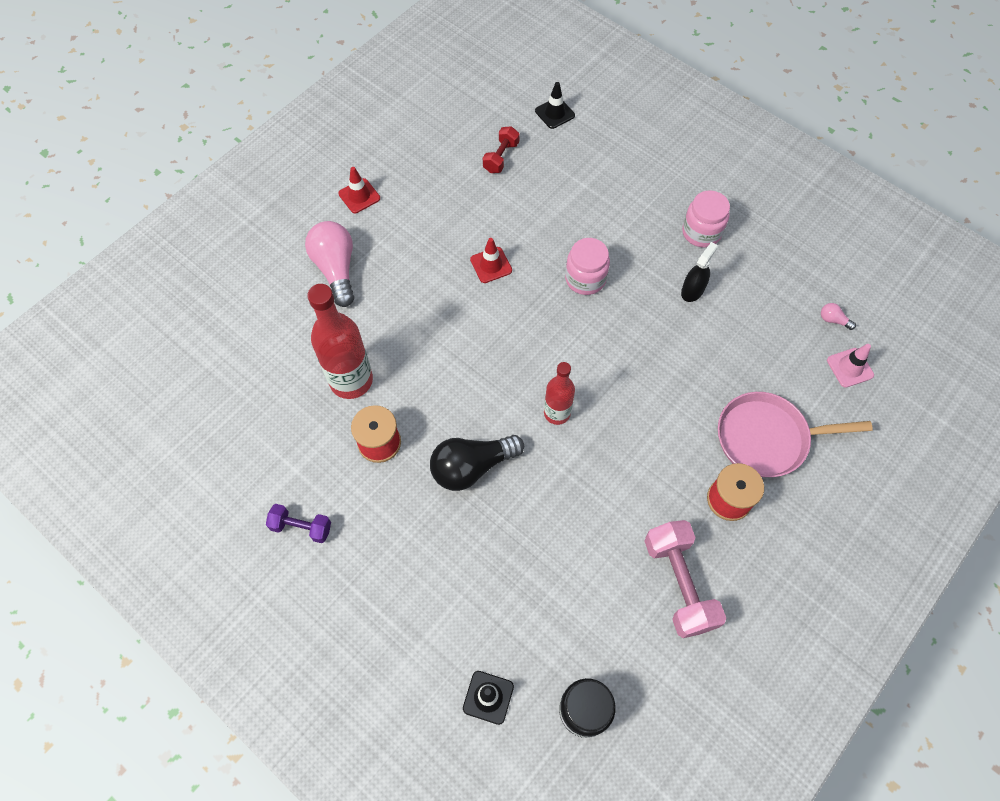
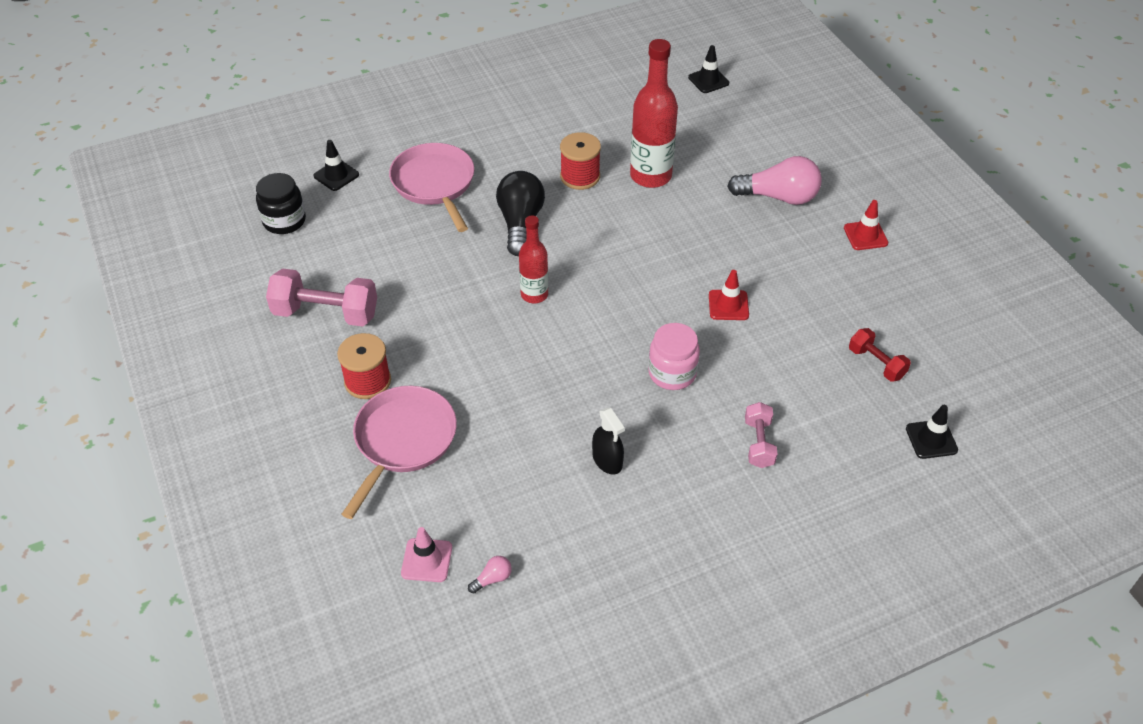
camera: 115 degrees right, 15 degrees down
purple dumbbell [266,504,331,543] -> none
pink jar [682,190,730,247] -> none
none -> pink pan [389,143,474,232]
none -> black traffic cone [688,45,729,93]
none -> pink dumbbell [745,402,778,468]

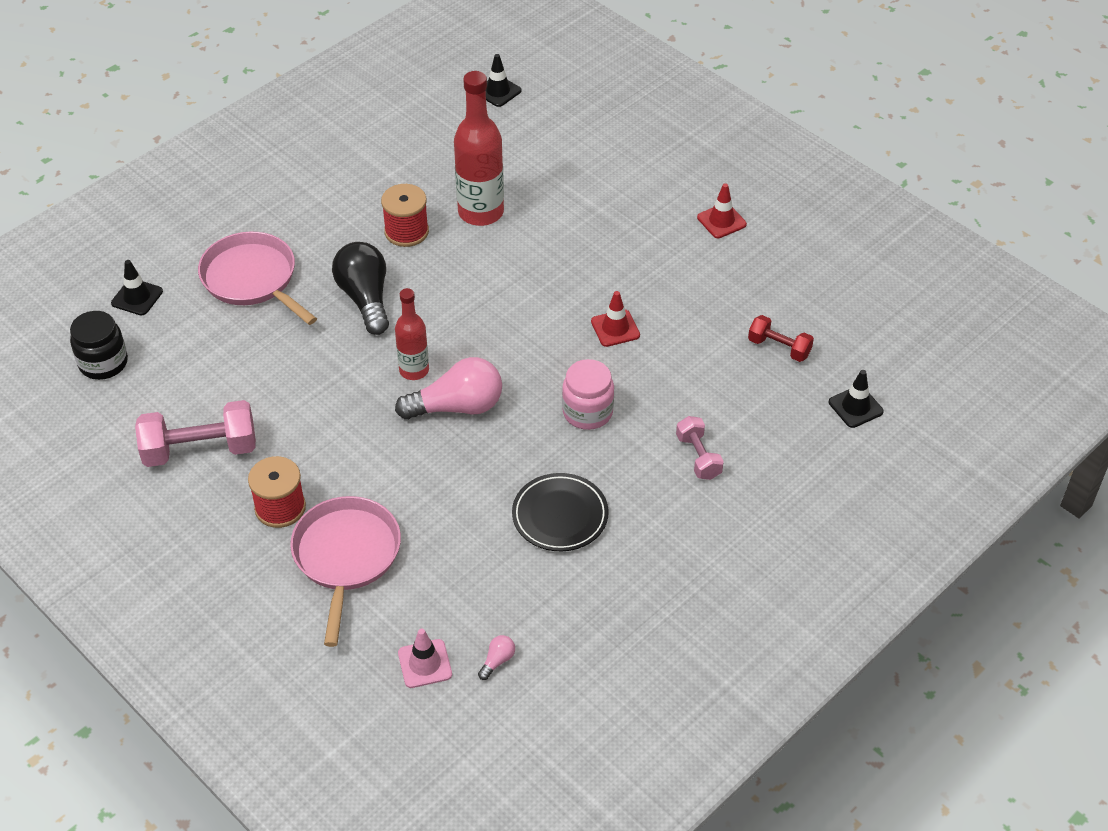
camera: 20 degrees left, 0 degrees up
black spray bottle [592,407,625,474] -> black plate [512,473,609,551]
pink light bulb [727,156,822,205] -> pink light bulb moved to [395,357,502,420]

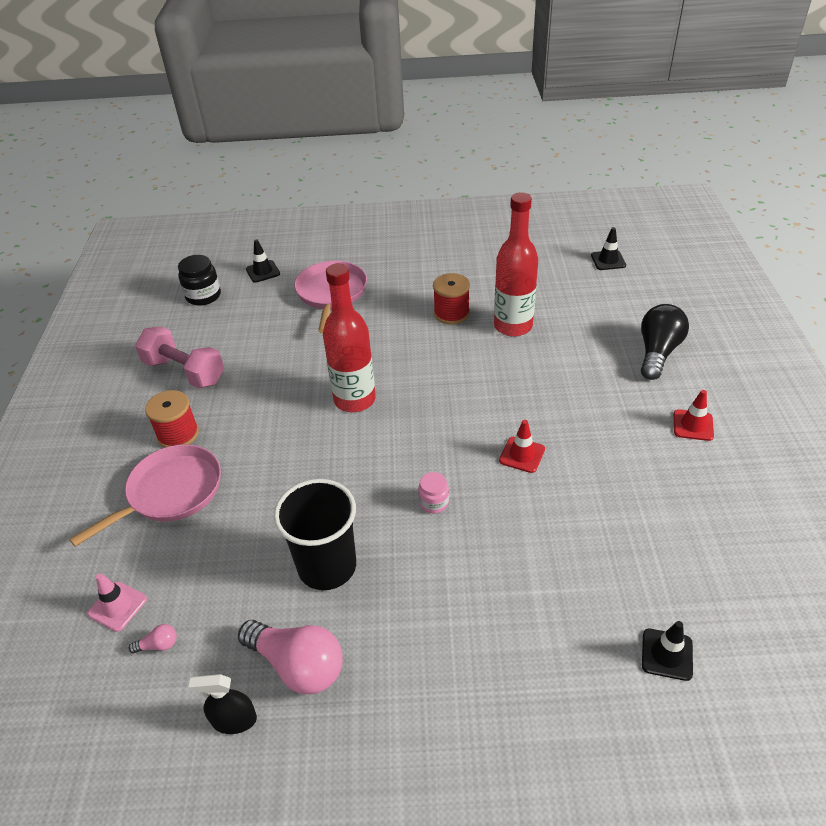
camera: 45 degrees right, 5 degrees down
black light bulb [332,242,389,335] -> black light bulb moved to [641,304,689,380]
red bottle [395,288,429,380] -> red bottle [323,263,376,412], size x1.66
pink light bulb [395,357,502,420] -> pink light bulb moved to [238,620,343,694]
black plate [512,473,609,551] -> black cup [274,479,356,590]
pink jar [562,359,614,430] -> pink jar [418,472,449,514], size x0.62
pink dumbbell [676,416,724,480] -> none
red dumbbell [748,315,814,362] -> none
none -> black spray bottle [188,674,257,734]

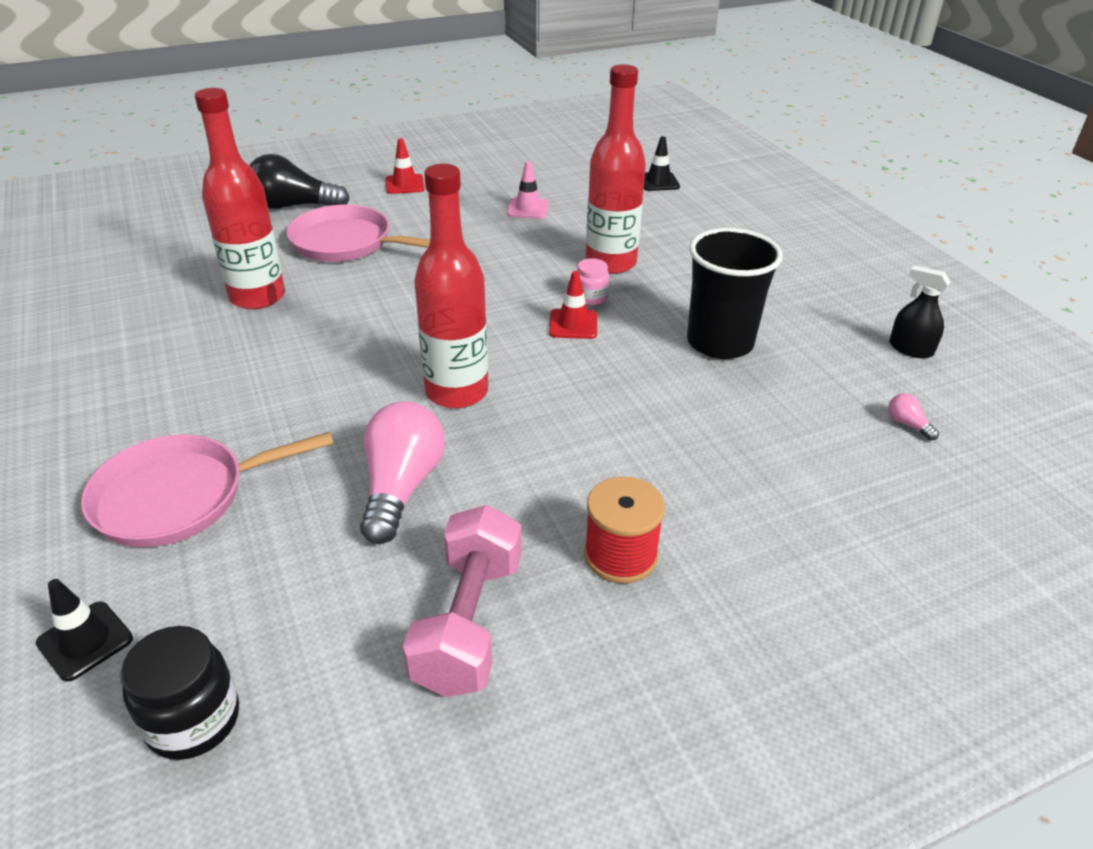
camera: 115 degrees left, 5 degrees down
pink pan [69,444,221,547] -> pink pan moved to [286,205,430,262]
pink traffic cone [88,573,147,632] -> pink traffic cone moved to [507,161,549,219]
black spray bottle [188,674,257,734] -> black spray bottle turned 150 degrees clockwise [889,265,951,358]
pink light bulb [238,620,343,694] -> pink light bulb moved to [360,402,445,544]
red spool [433,273,470,324] -> none
red traffic cone [499,420,545,473] -> red traffic cone moved to [549,271,597,339]
black traffic cone [591,227,626,270] -> none
none -> red bottle [586,64,646,274]

